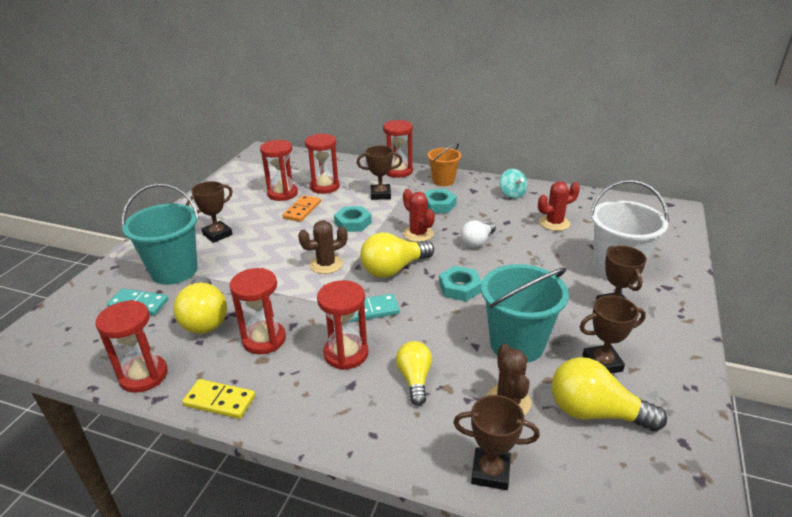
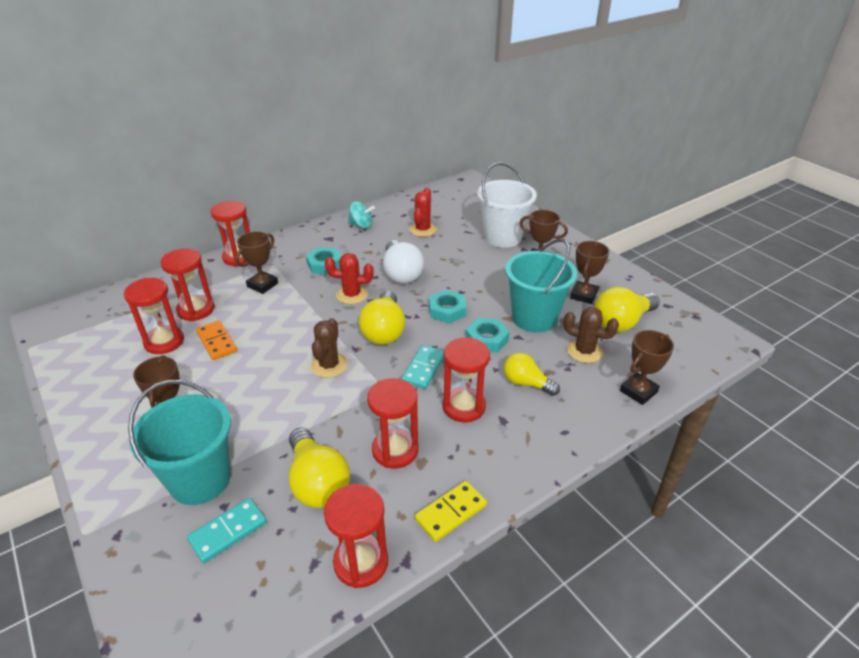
camera: 55 degrees left, 5 degrees up
yellow light bulb [173,276,227,334] -> yellow light bulb turned 45 degrees clockwise [289,427,350,508]
turquoise nut [334,206,372,232] -> turquoise nut moved to [466,318,510,352]
orange bucket [427,143,461,186] -> none
white light bulb [460,220,496,248] -> white light bulb [383,240,424,283], size x1.54

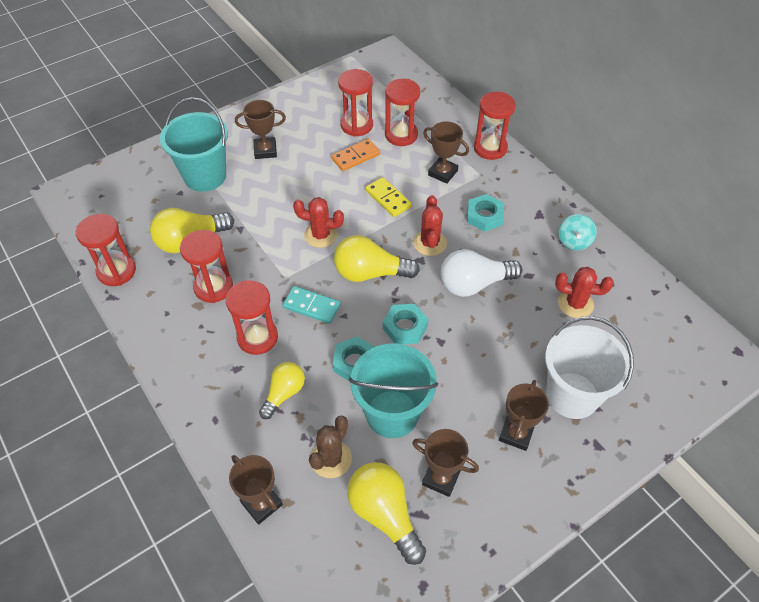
camera: 90 degrees right, 15 degrees up
turquoise domino [187,498,267,563] -> none
brown cactus [311,318,348,378] -> red cactus [293,197,344,248]
yellow domino [415,481,487,542] -> yellow domino moved to [365,177,412,217]

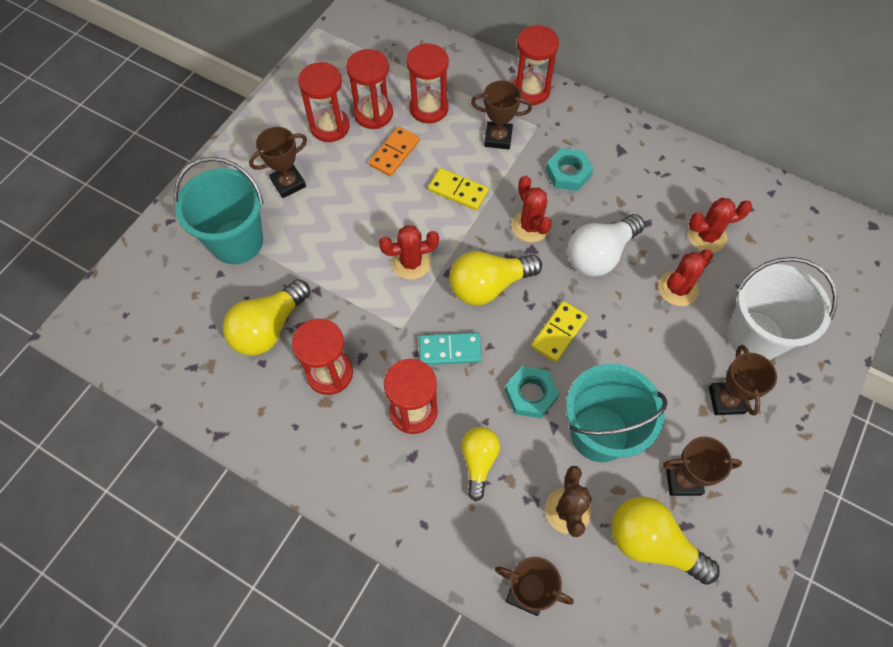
camera: 25 degrees left, 10 degrees up
red hourglass [76,214,136,286] -> red hourglass moved to [298,62,350,142]
turquoise nut [383,304,428,344] -> yellow domino [531,301,588,362]
turquoise spinning top [558,214,597,251] -> none
none -> red cactus [658,249,713,306]

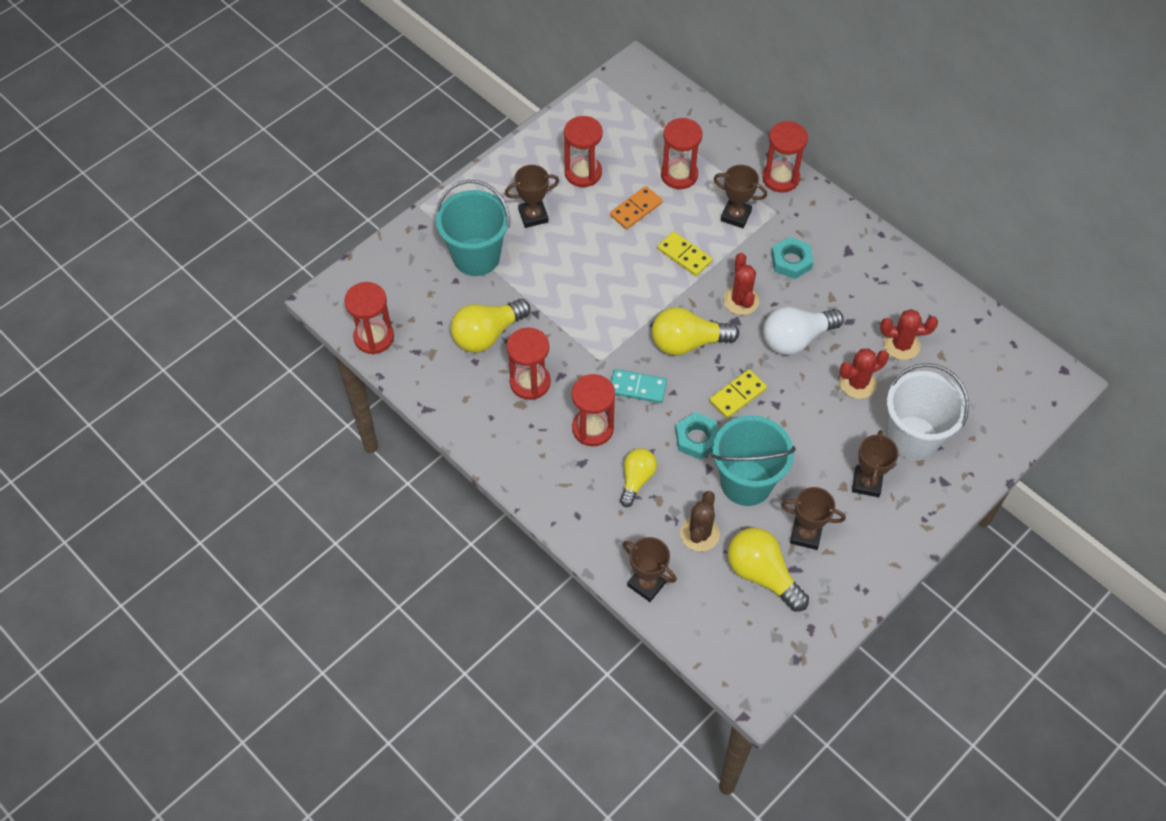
camera: 15 degrees right, 5 degrees down
red hourglass [346,49,393,129] -> red hourglass moved to [344,282,394,354]
red cactus [379,225,439,280] -> none

